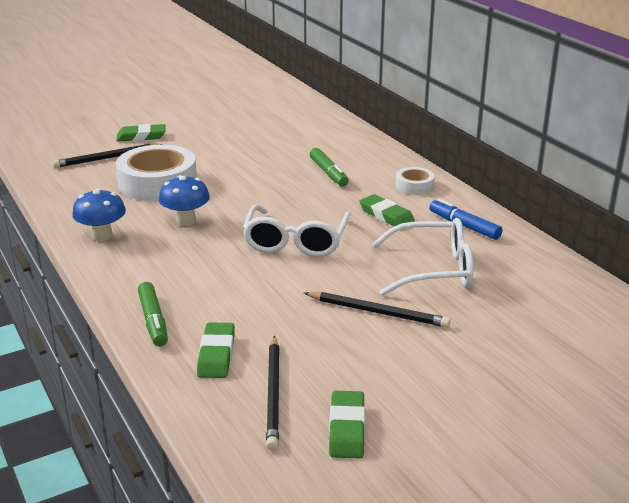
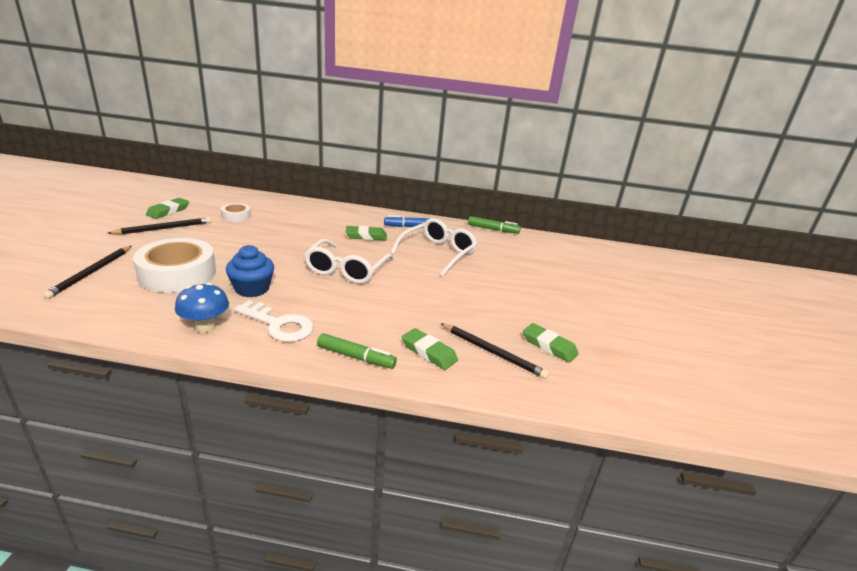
camera: 55 degrees left, 0 degrees up
green eraser [116,124,166,142] -> green eraser moved to [146,198,189,219]
blue mushroom [159,175,210,226] -> blue cupcake [226,245,274,298]
white glasses [242,205,350,257] -> white glasses turned 60 degrees clockwise [304,239,393,284]
black pencil [304,292,450,328] -> black pencil moved to [108,217,211,235]
green marker [310,148,349,186] -> green marker moved to [468,216,521,234]
white tape [396,167,435,195] -> white tape moved to [221,203,251,222]
none -> white key [234,300,314,342]

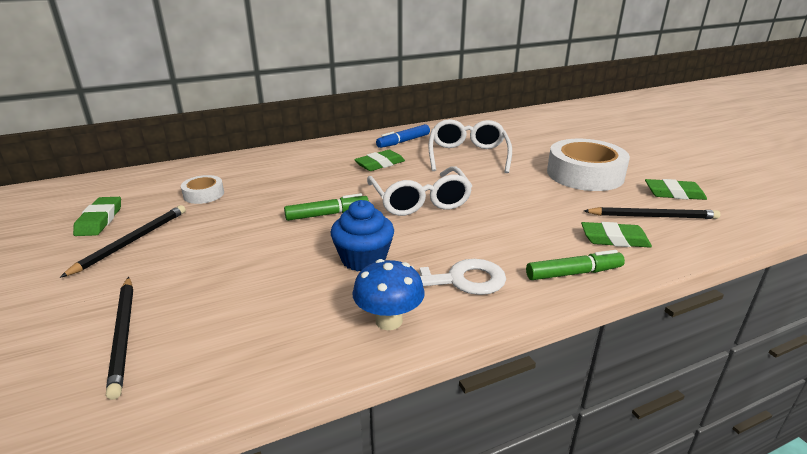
camera: 30 degrees left, 0 degrees up
white tape [133,238,216,293] -> white tape moved to [547,139,630,191]
green marker [468,216,521,234] -> green marker moved to [284,193,369,221]

